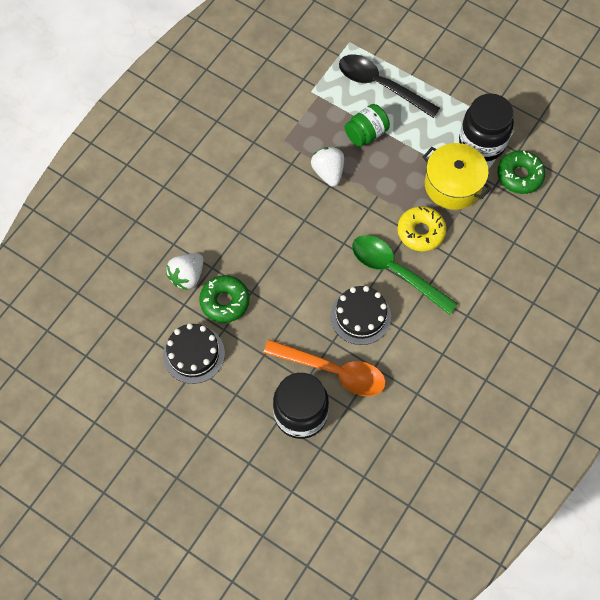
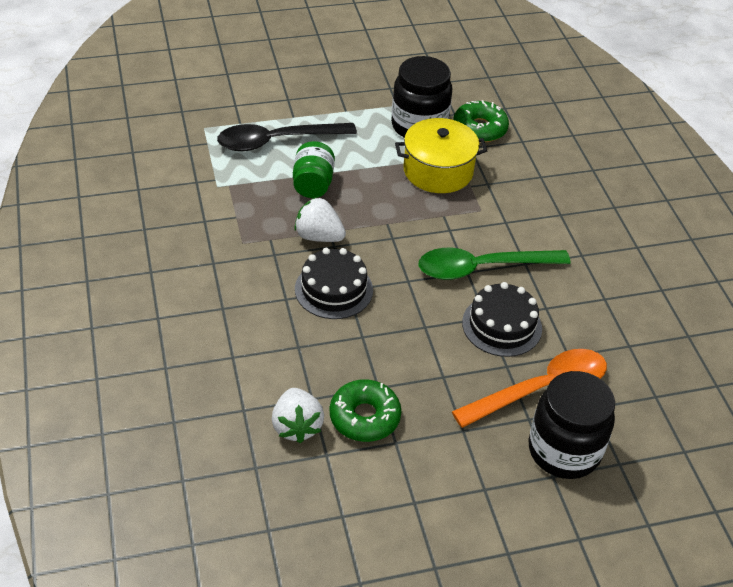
camera: 50 degrees left, 20 degrees down
black cake [163,323,225,384] -> black cake moved to [295,248,373,319]
yellow donut [398,206,446,251] -> none

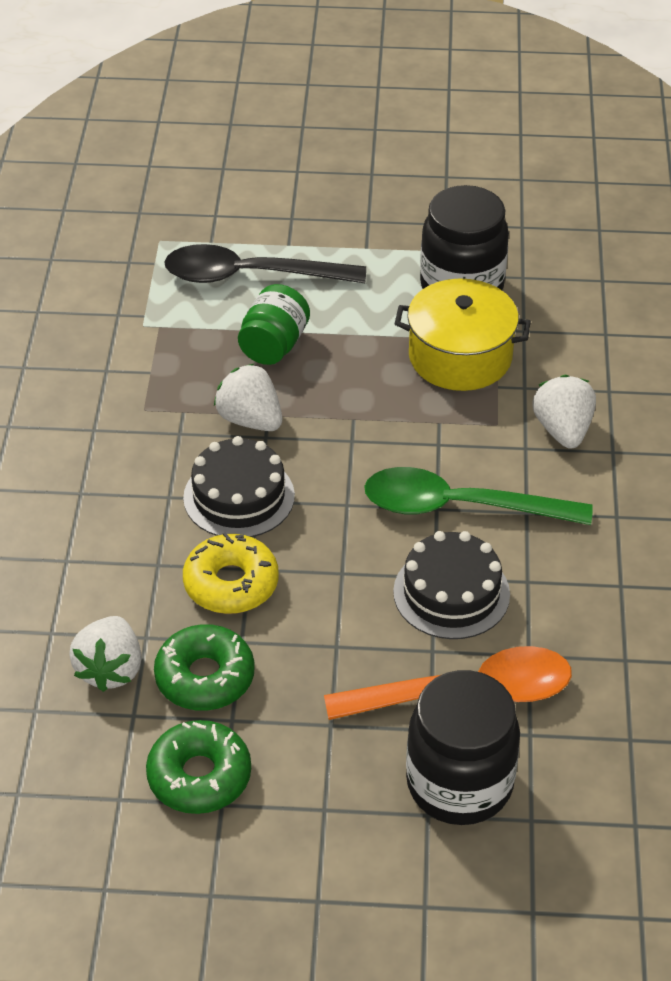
camera: 20 degrees right, 0 degrees up
green donut [453,100,509,142] -> green donut moved to [146,720,251,814]
none -> yellow donut [183,533,279,614]
none -> white strawberry [532,375,596,449]

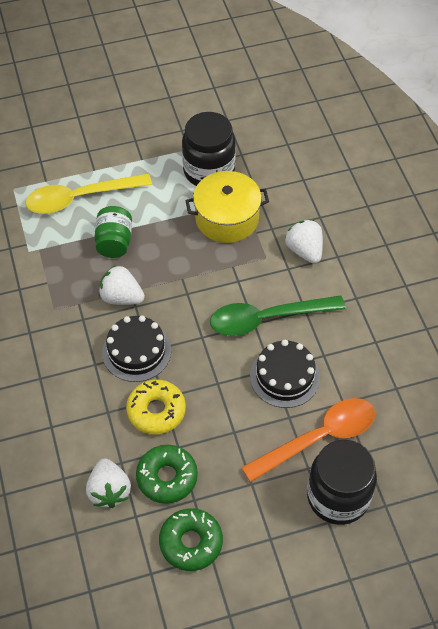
camera: 20 degrees left, 10 degrees up
black spoon [165,244,366,283] -> yellow spoon [26,174,152,214]

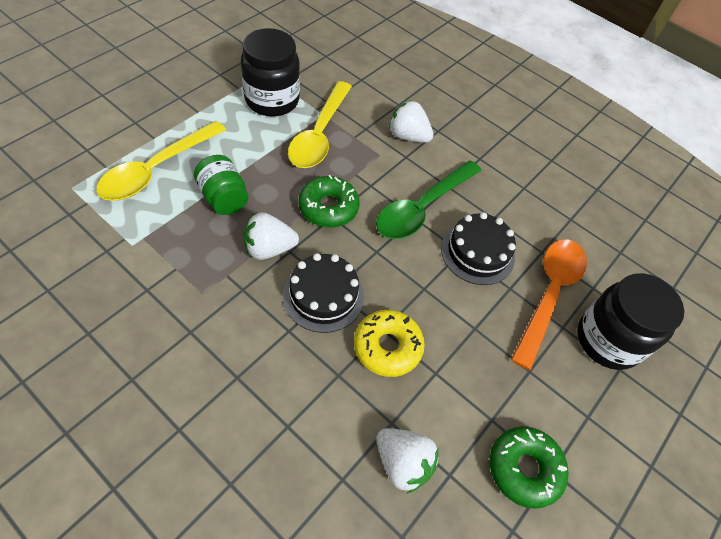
camera: 40 degrees left, 0 degrees up
green donut [136,445,198,504] -> green donut moved to [298,175,359,228]
yellow pot [185,171,269,243] -> yellow spoon [288,81,352,168]

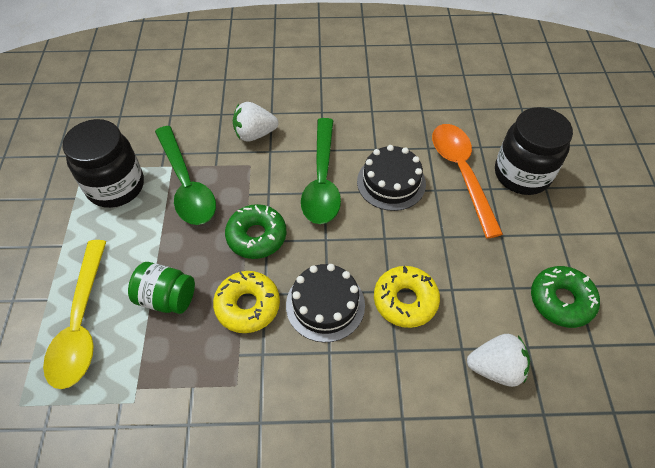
camera: 35 degrees left, 0 degrees up
white strawberry [244,212,299,260] -> yellow donut [213,271,280,333]
yellow spoon [288,81,352,168] -> green spoon [155,126,216,225]

